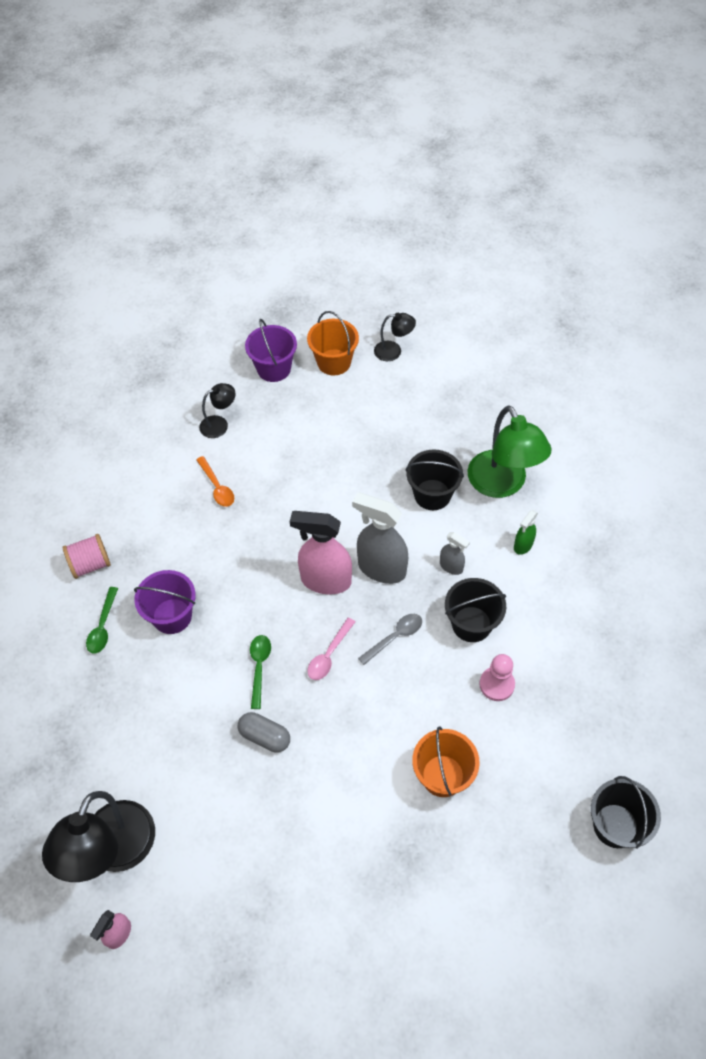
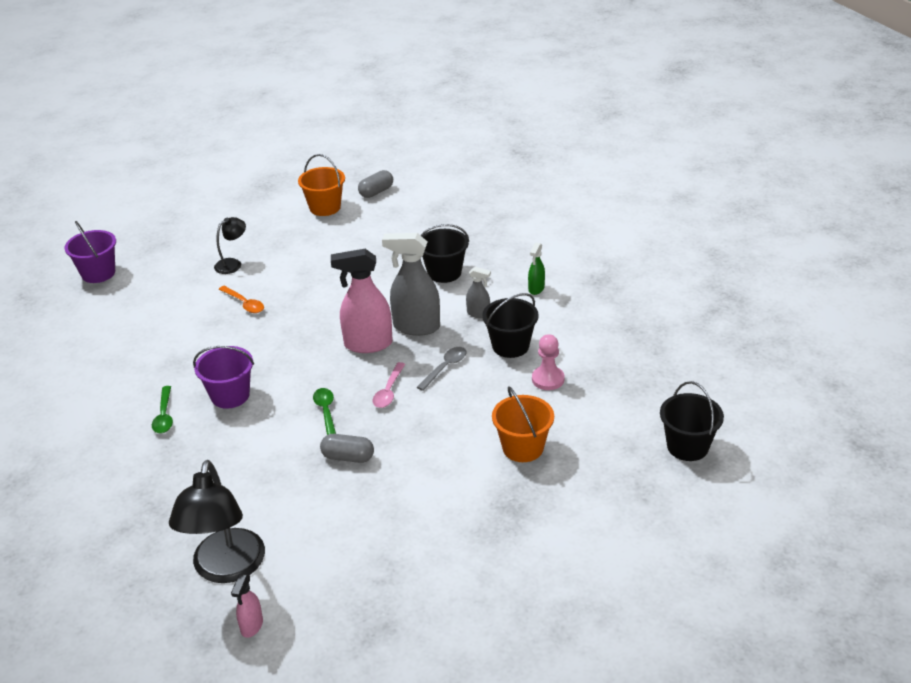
camera: 15 degrees left, 20 degrees down
pink spool [63,534,111,579] -> none
purple bucket [245,319,297,382] -> purple bucket moved to [64,221,116,283]
black lamp [374,313,416,361] -> grey capsule [358,170,393,198]
green lamp [467,406,552,498] -> none

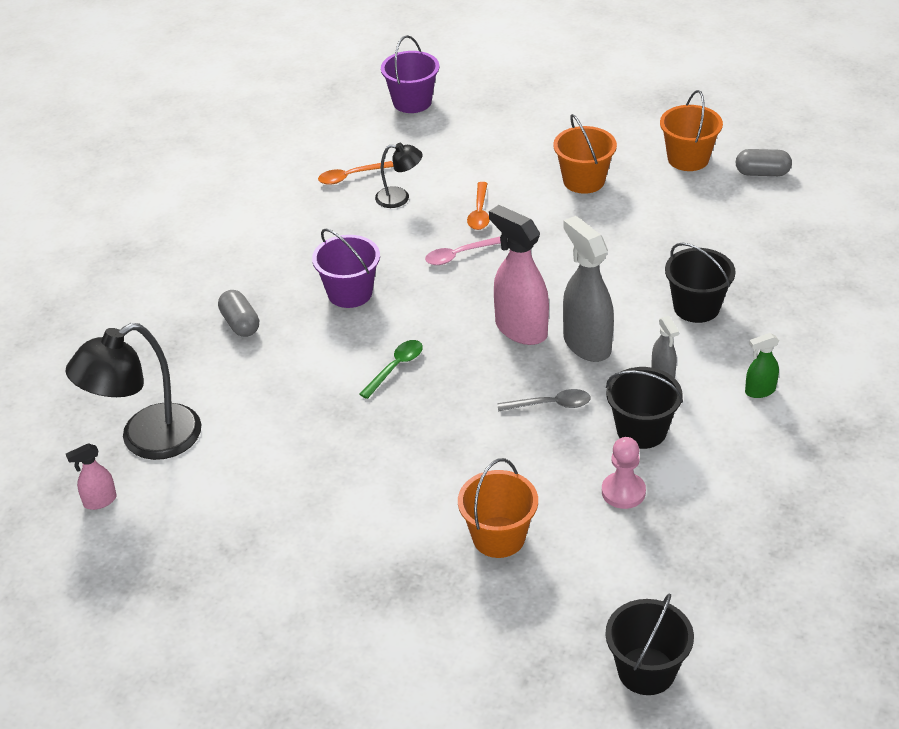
camera: 50 degrees right, 5 degrees up
green spoon [152,386,173,433] -> none
black lamp [214,217,246,274] -> black lamp moved to [375,143,423,208]
grey capsule [320,434,374,463] -> grey capsule moved to [218,290,259,337]
pink spoon [373,362,405,408] -> pink spoon moved to [425,236,501,265]
none -> orange spoon [318,161,393,185]
none -> orange bucket [553,114,617,194]

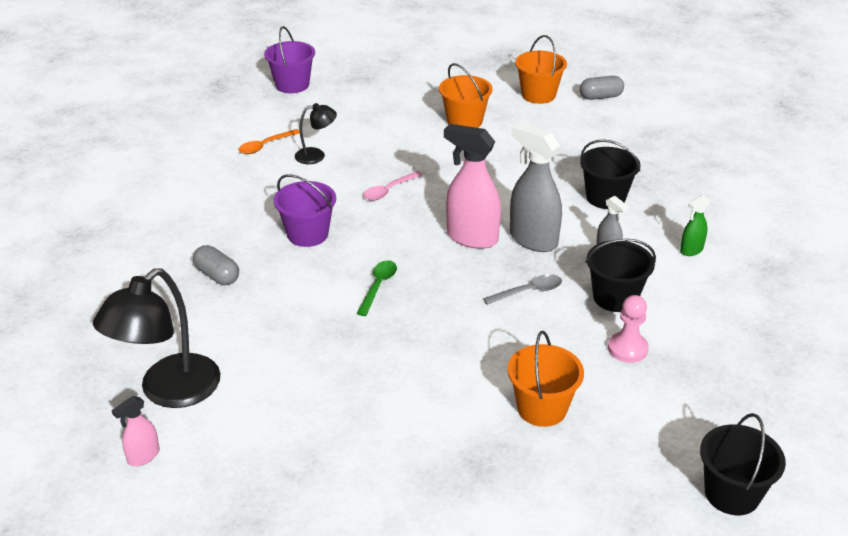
camera: 20 degrees left, 5 degrees down
orange spoon [467,182,490,230] -> none

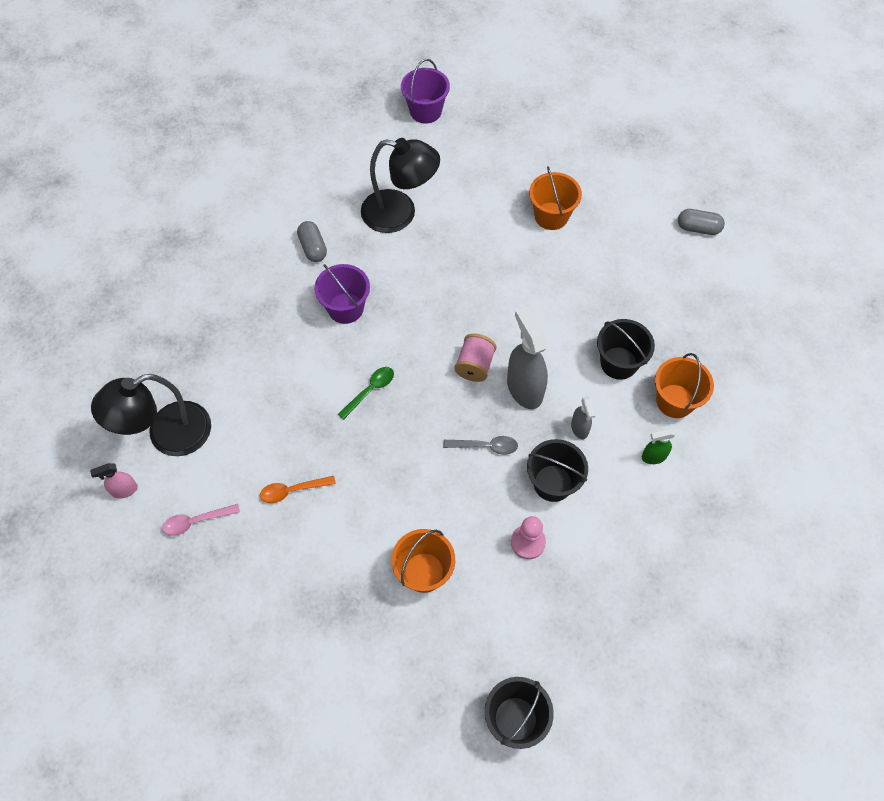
camera: 25 degrees right, 25 degrees up
grey capsule [193,245,239,285] -> grey capsule moved to [297,221,327,262]
orange spoon [239,129,300,154] -> orange spoon moved to [260,476,336,503]
black lamp [295,103,337,164] -> black lamp [361,138,440,233], size x1.96
pink spoon [363,171,423,201] -> pink spoon moved to [162,504,240,536]
pink spray bottle [444,124,501,249] -> pink spool [454,334,496,382]
orange bucket [515,35,567,104] -> orange bucket moved to [655,353,714,418]

